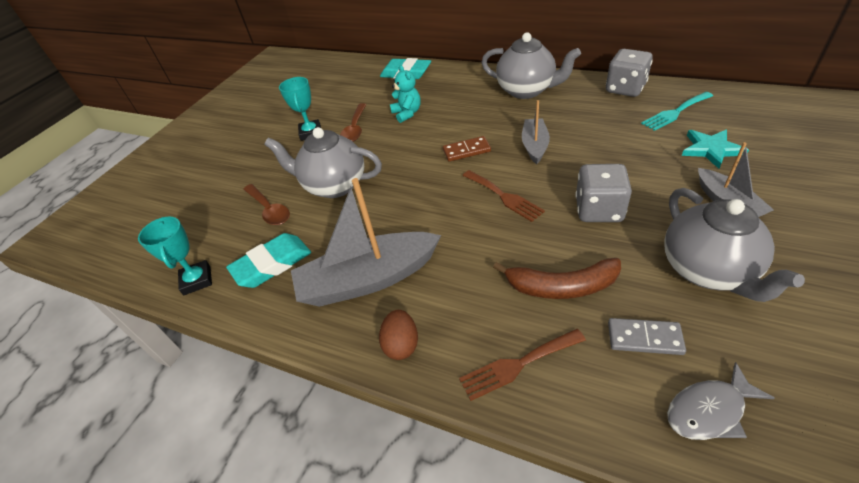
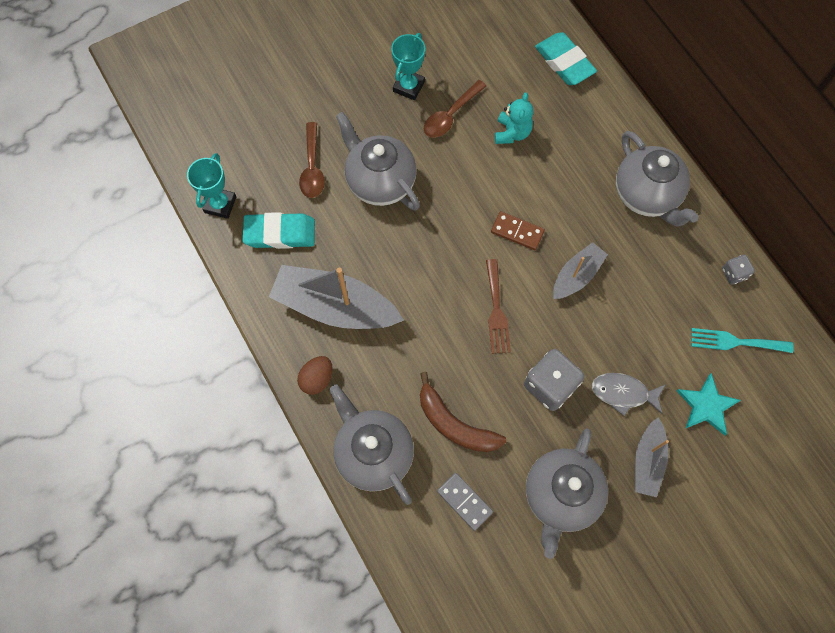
camera: 30 degrees right, 25 degrees up
brown fork [459,329,586,401] -> grey teapot [329,384,414,505]
grey dice [606,49,653,97] -> grey dice [722,255,755,285], size x0.53
grey fish [667,362,775,440] -> grey fish moved to [592,373,666,416]

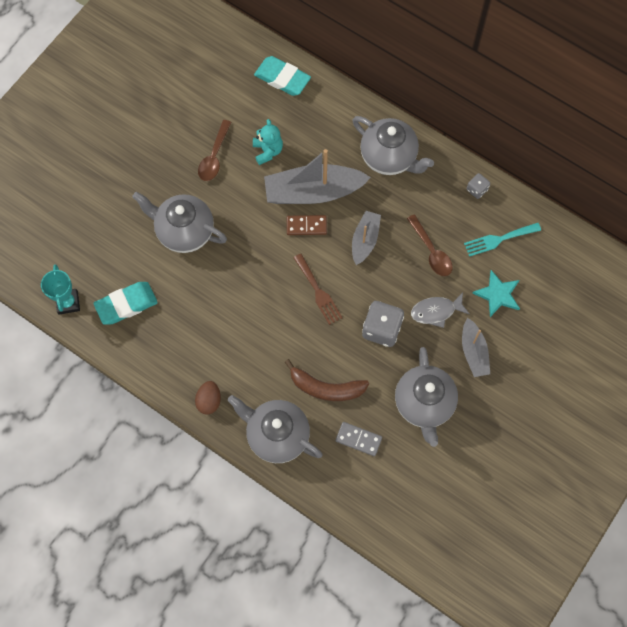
camera: 25 degrees left, 0 degrees up
grey boat [269,265,404,329] -> grey boat moved to [264,149,371,204]
brown spoon [299,122,325,198] -> brown spoon moved to [407,214,453,276]
turquoise trophy [391,33,425,100] -> none

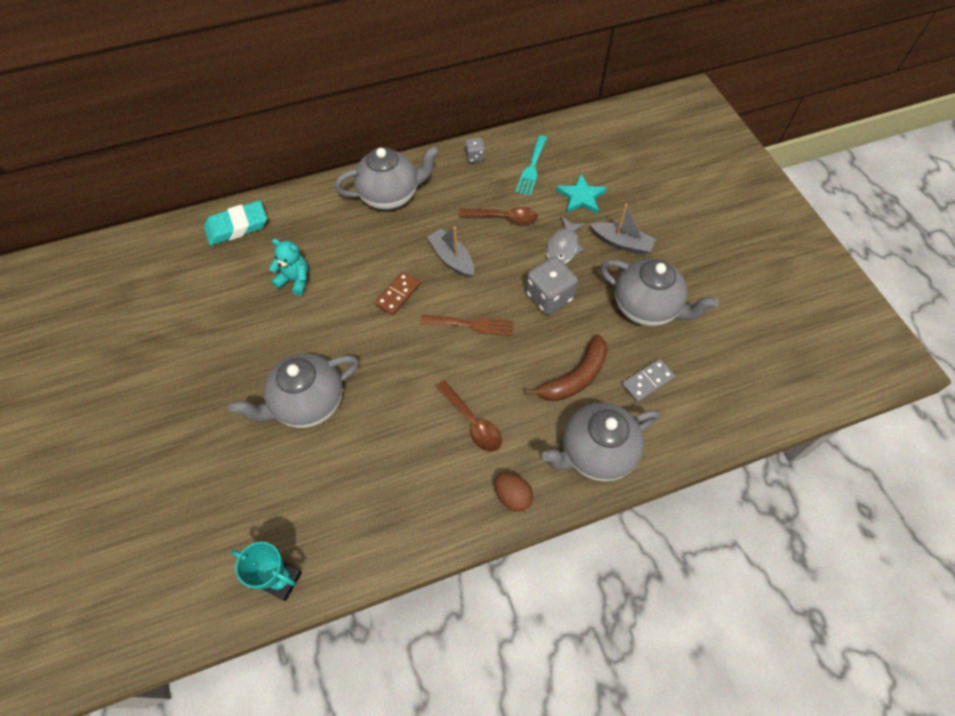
camera: 55 degrees left, 10 degrees down
turquoise eraser [93,282,158,325] -> none
brown spoon [198,120,231,181] -> brown spoon moved to [436,380,502,452]
grey boat [264,149,371,204] -> none

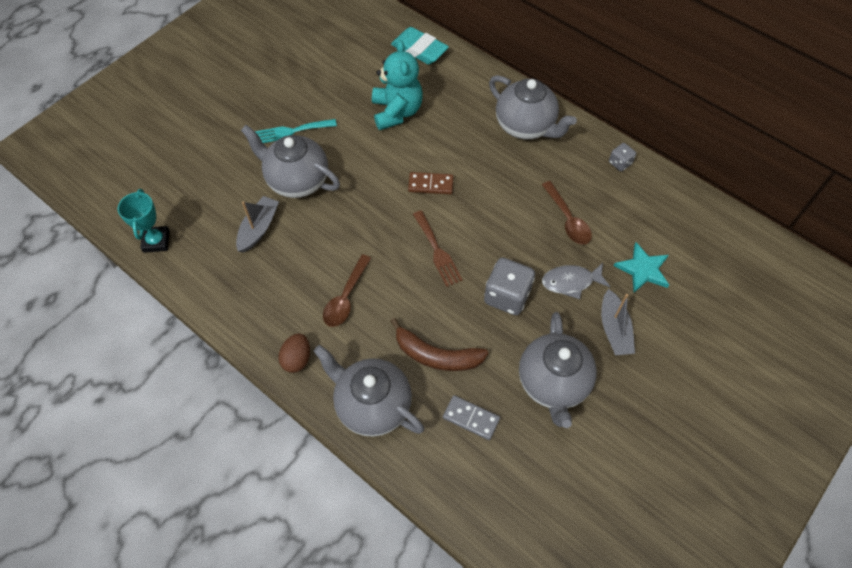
camera: 60 degrees right, 0 degrees up
turquoise teddy bear [269,239,308,296] -> turquoise teddy bear [372,40,423,130], size x1.59
grey boat [427,227,474,278] -> grey boat moved to [236,196,279,253]
turquoise fork [516,135,547,196] -> turquoise fork moved to [255,119,337,143]

